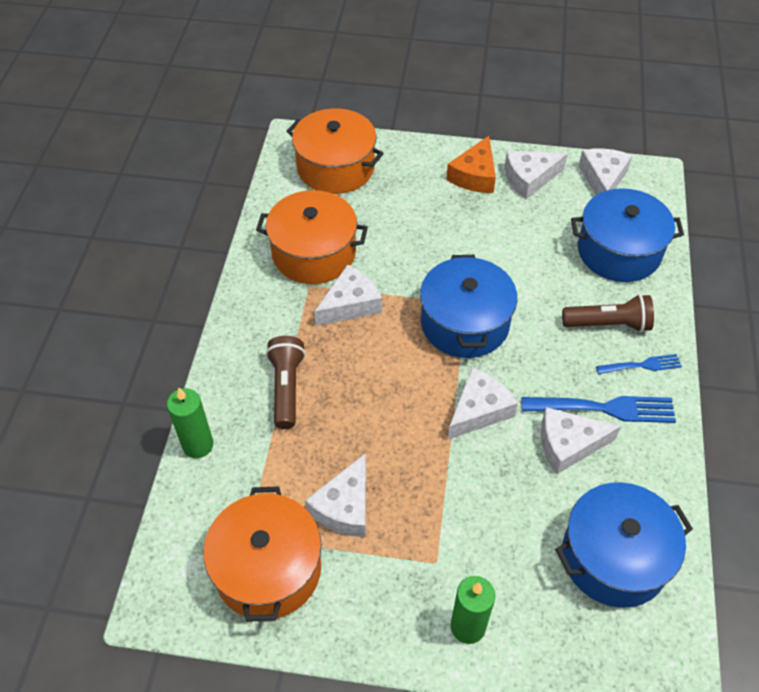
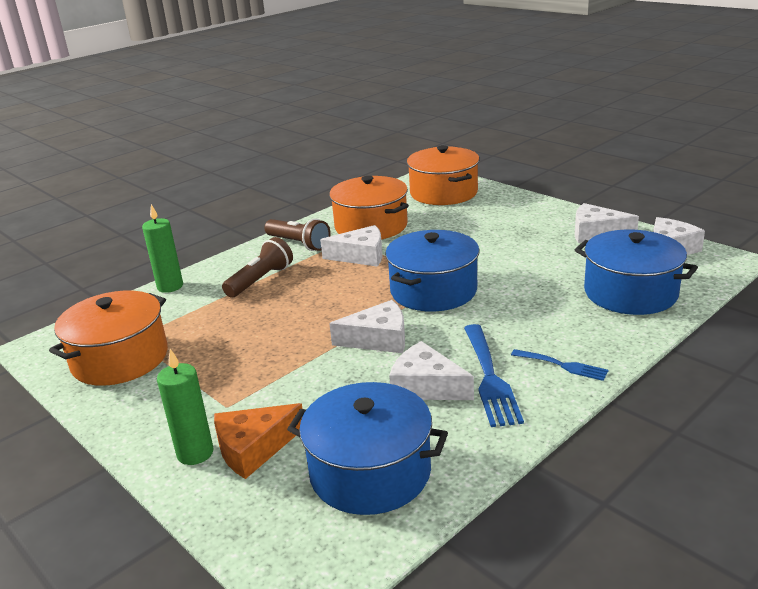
camera: 40 degrees right, 25 degrees down
white cheese [305,453,366,537] -> none
orange cheese [446,136,496,193] -> orange cheese moved to [214,403,303,479]
blue fork [521,396,676,423] -> blue fork turned 45 degrees clockwise [464,324,524,427]
brown flashlight [562,294,654,332] -> brown flashlight moved to [264,218,331,251]

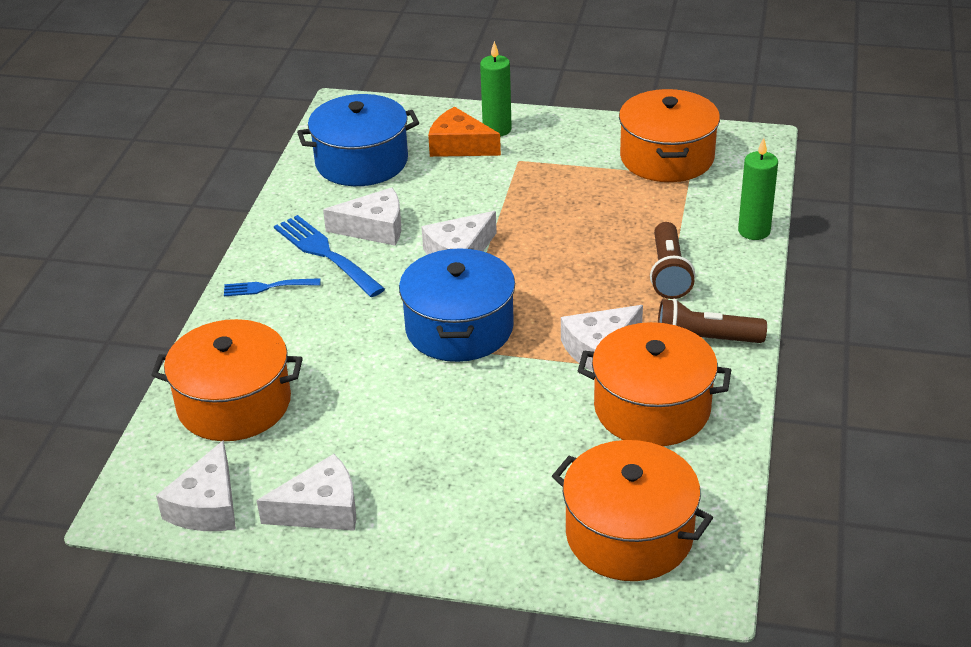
camera: 145 degrees right, 10 degrees up
orange cheese [214,403,303,479] -> orange cheese turned 90 degrees counterclockwise [428,107,501,157]
blue pot [575,230,698,315] -> orange pot [151,319,303,441]

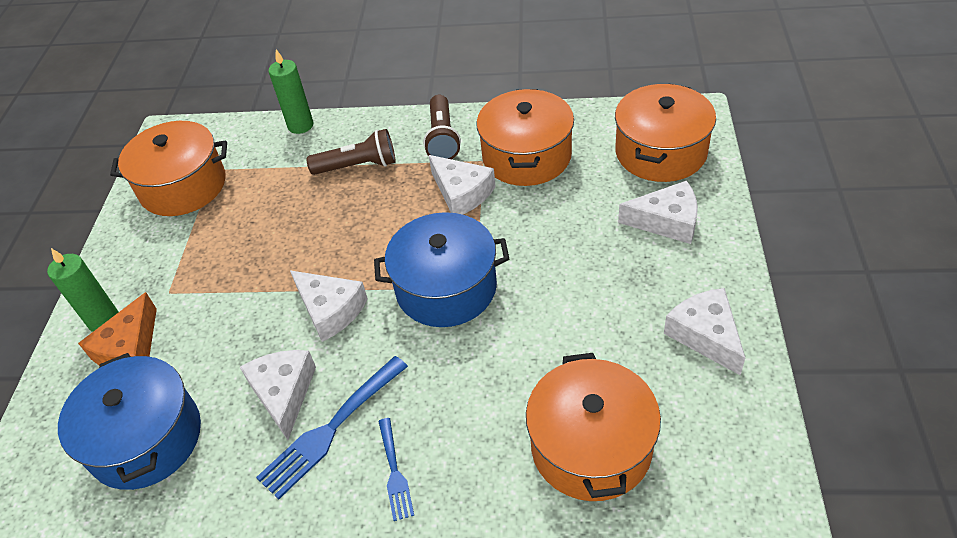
camera: 95 degrees left, 10 degrees up
white cheese [156,440,236,531] -> white cheese moved to [618,180,698,244]

